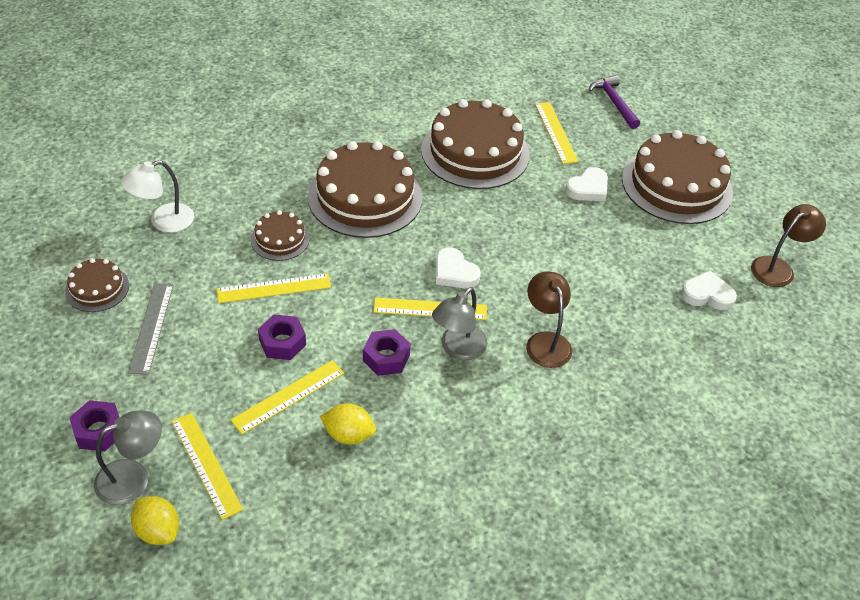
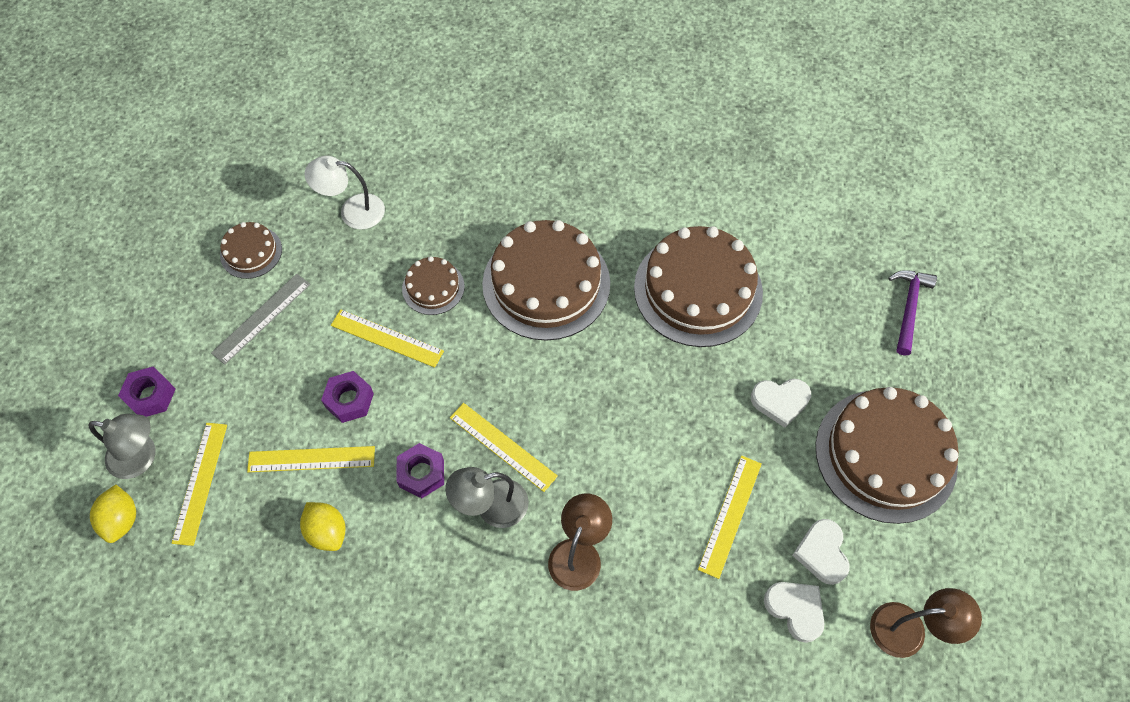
camera: 40 degrees right, 15 degrees up
white heart [436,247,481,289] -> white heart moved to [792,519,850,585]
yellow ruler [535,102,579,164] -> yellow ruler moved to [698,456,762,579]

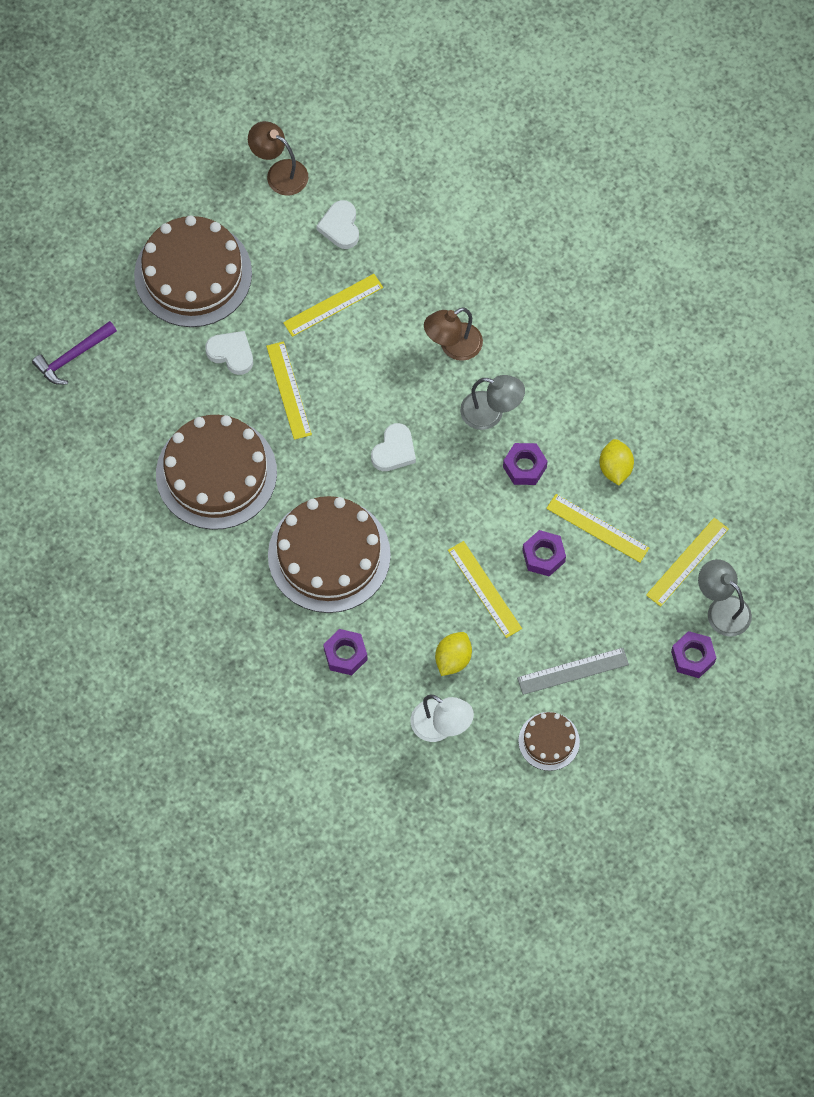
camera: 145 degrees left, 5 degrees up
yellow lemon [90,485,136,543] -> yellow lemon moved to [435,632,472,676]
brown cake [402,256,465,315] -> none
yellow ruler [450,403,558,492] -> yellow ruler moved to [266,341,312,440]
white heart [792,519,850,585] -> white heart moved to [371,423,416,471]
none -> purple nut [323,629,368,675]

